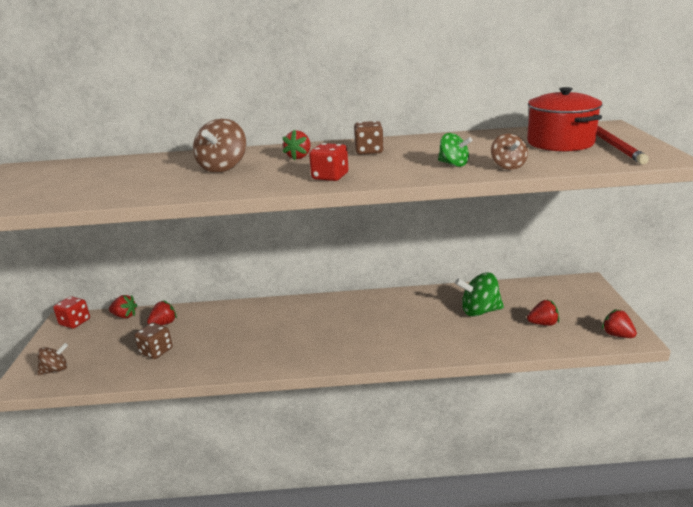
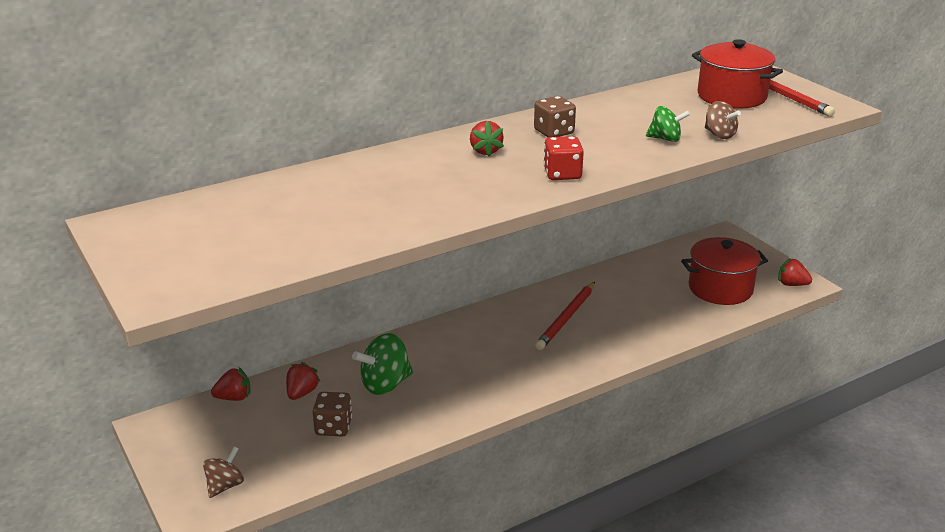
camera: 30 degrees left, 5 degrees up
red dice [53,296,90,329] -> none
brown spinning top [193,119,246,173] -> none
green spinning top [455,273,504,317] -> green spinning top moved to [352,333,413,395]
red strawberry [527,300,559,326] -> red pot [681,237,768,305]
none -> red pencil [535,282,595,350]

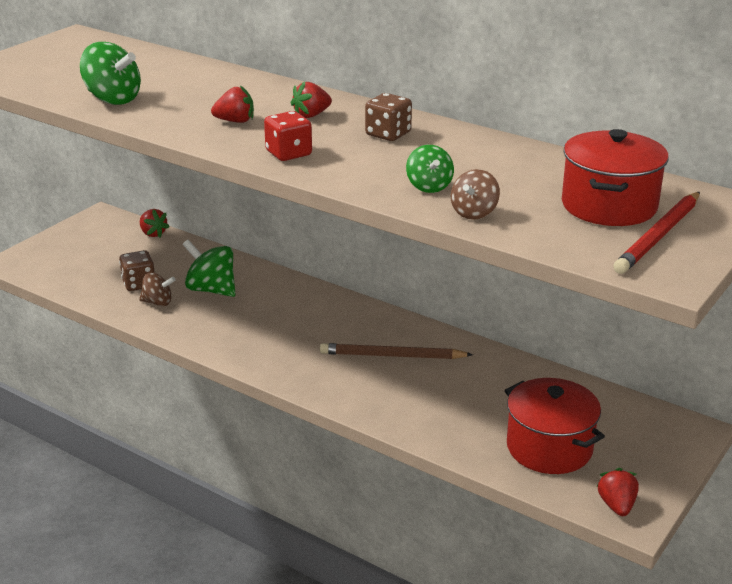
camera: 65 degrees right, 0 degrees up
brown spinning top [203,446,244,498] -> brown spinning top moved to [139,272,175,306]
red strawberry [286,362,321,400] -> red strawberry moved to [211,85,254,123]
red pencil [535,282,595,350] -> brown pencil [320,343,473,359]
none -> green spinning top [80,42,141,105]

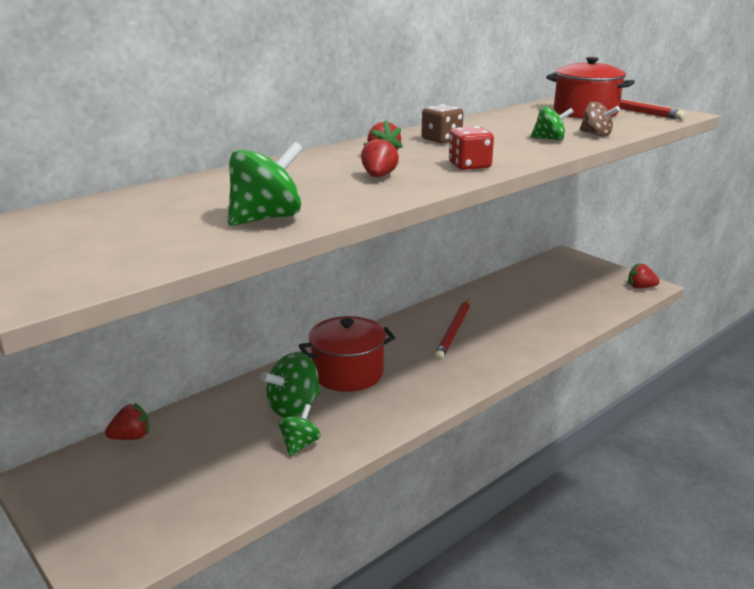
camera: 75 degrees left, 5 degrees down
brown dice [119,250,155,291] -> none
brown spinning top [139,272,175,306] -> green spinning top [279,404,321,457]
brown pencil [320,343,473,359] -> red pencil [434,298,470,360]
red pot [505,378,605,474] -> red pot moved to [299,316,395,392]

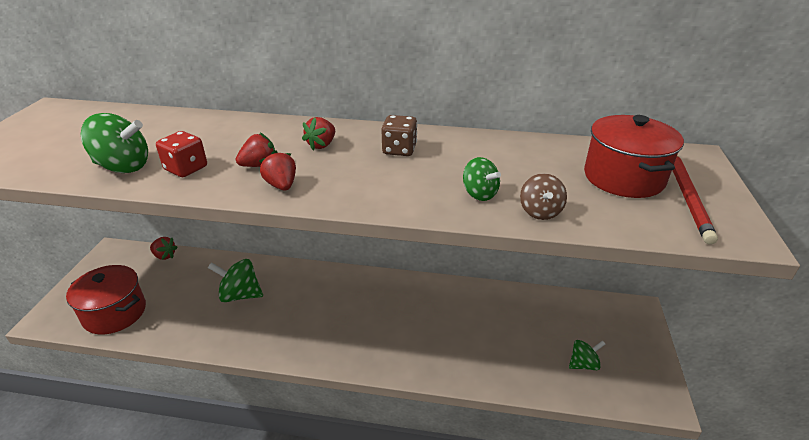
camera: 50 degrees right, 10 degrees up
green spinning top [279,404,321,457] -> green spinning top moved to [569,340,605,370]
red pot [299,316,395,392] -> red pot moved to [66,265,146,334]
red pencil [434,298,470,360] -> none
red dice [449,126,494,170] -> red dice moved to [156,131,207,177]
red strawberry [628,263,660,288] -> red strawberry moved to [259,150,296,191]

